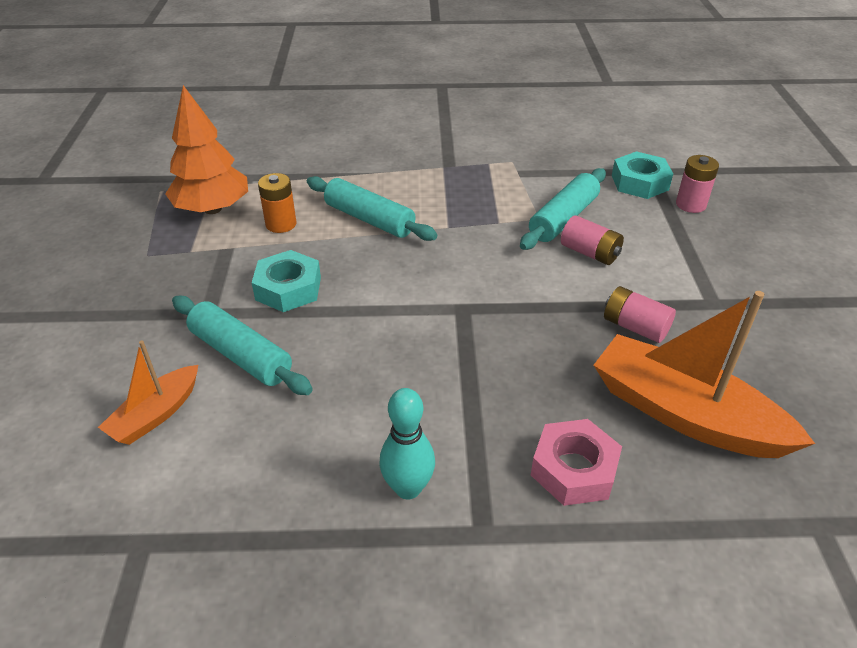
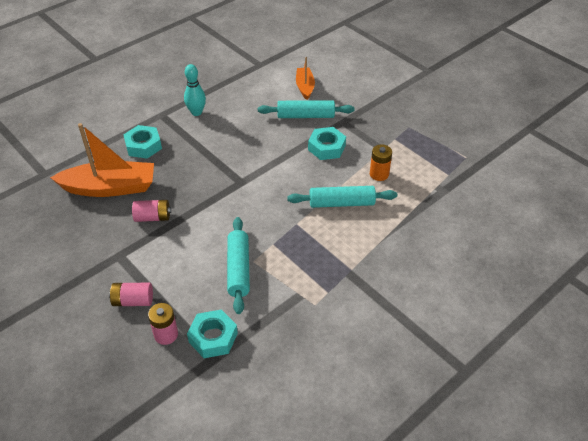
camera: 140 degrees right, 5 degrees up
orange tree [165,85,248,214] -> none
pink nut [531,419,622,506] -> turquoise nut [123,125,162,158]
pink battery [561,216,624,265] -> pink battery moved to [109,283,153,306]

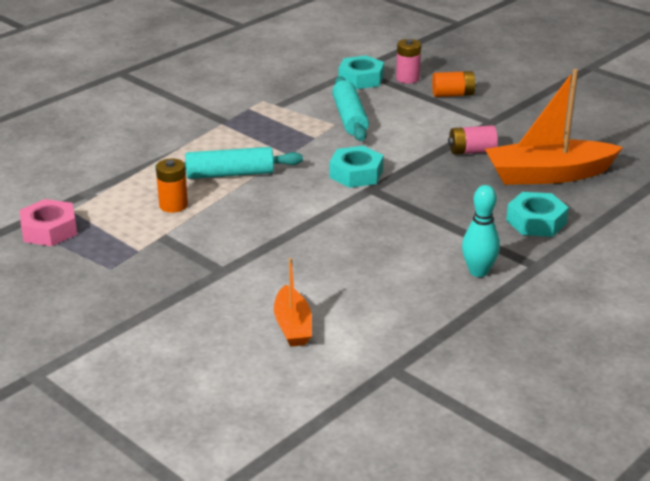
camera: 175 degrees right, 15 degrees down
pink battery [109,283,153,306] -> orange battery [432,71,477,97]
turquoise rolling pin [258,100,355,118] -> none
turquoise nut [308,127,346,160] -> turquoise nut moved to [329,146,384,188]
none -> pink nut [19,199,77,246]

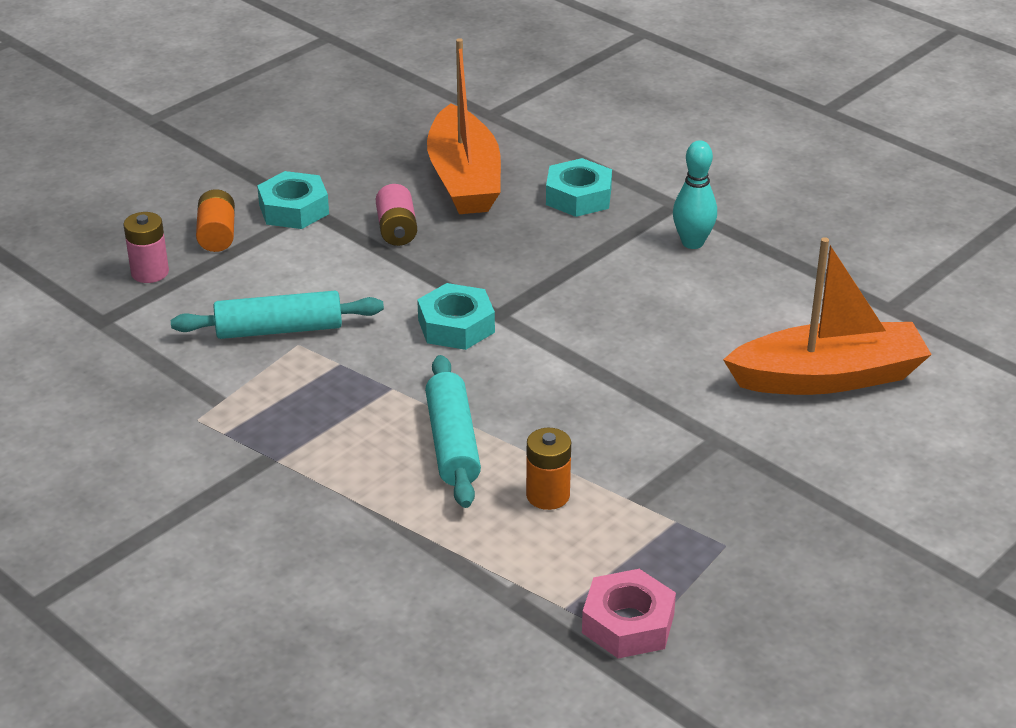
camera: 90 degrees left, 5 degrees up
orange boat [274,258,312,347] -> orange boat [723,237,932,395], size x1.85
turquoise nut [338,55,384,89] -> turquoise nut moved to [257,171,329,229]

